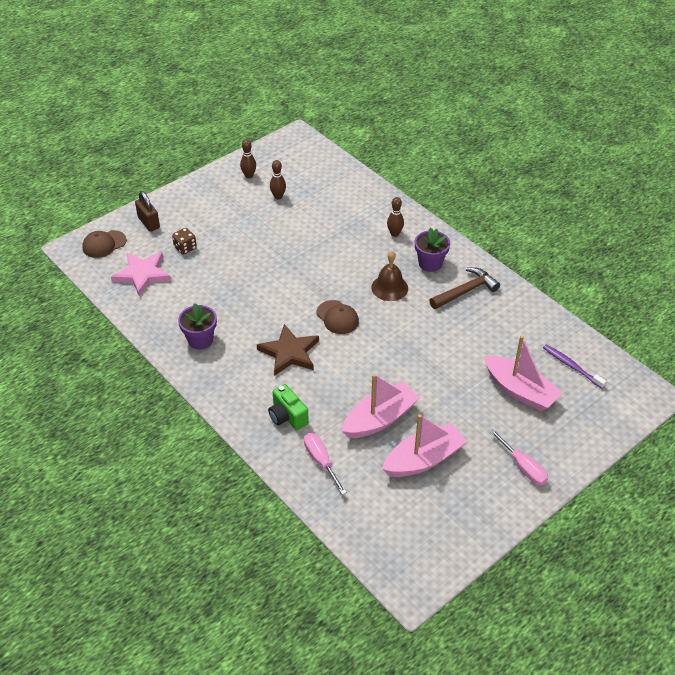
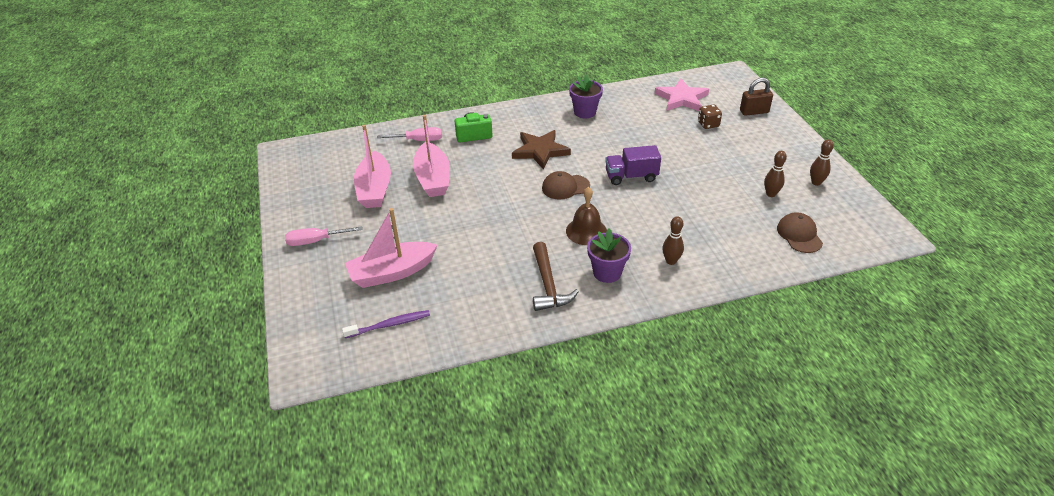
camera: 115 degrees right, 5 degrees down
brown cap [82,230,127,258] -> brown cap moved to [777,212,823,253]
none -> purple truck [605,145,661,185]

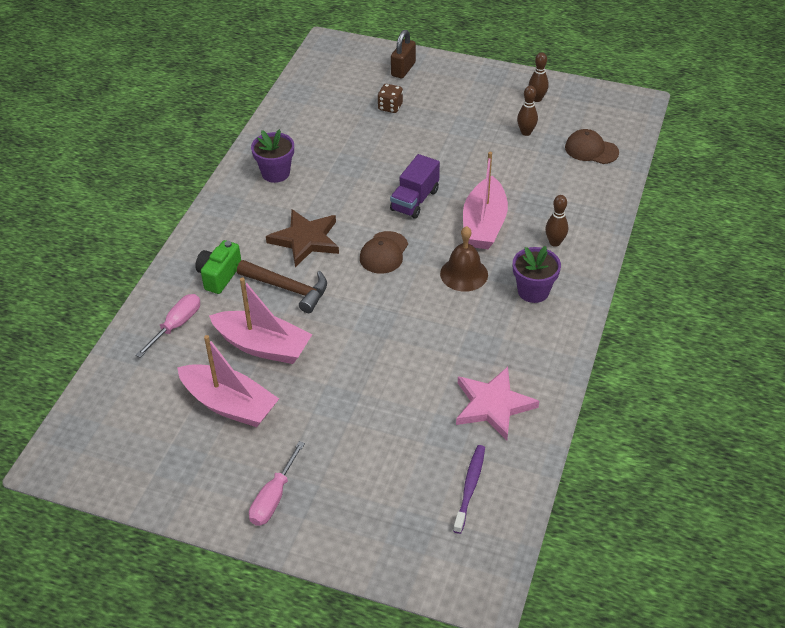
camera: 55 degrees left, 5 degrees up
pink boat [345,208,438,288] -> pink boat moved to [463,152,508,249]
brown hammer [533,242,579,311] -> brown hammer moved to [237,260,327,313]
pink star [655,79,709,111] -> pink star moved to [456,367,539,440]

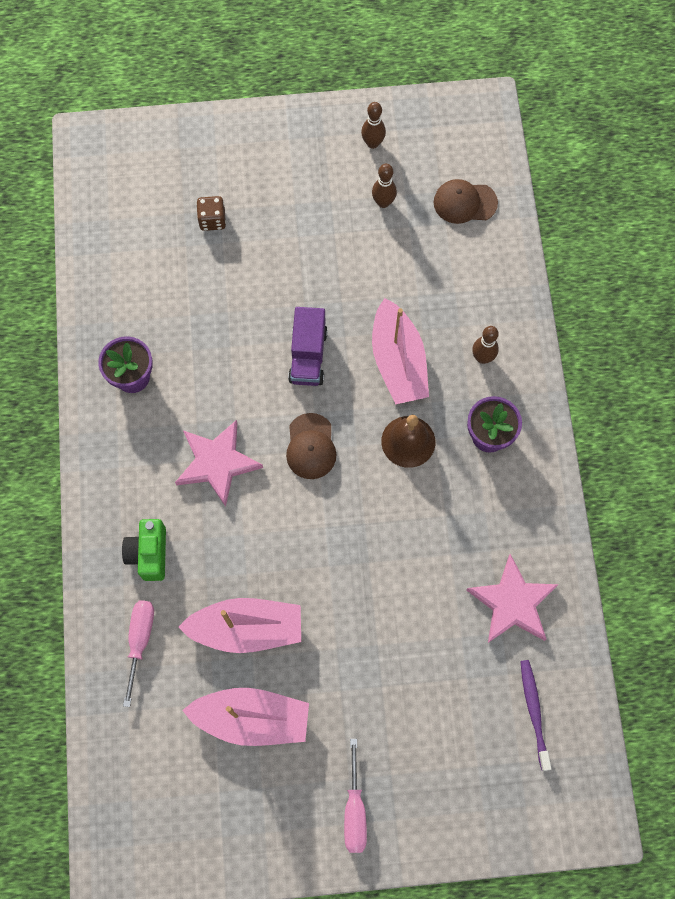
camera: 25 degrees left, 25 degrees up
brown hammer [237,260,327,313] -> none
brown star [266,209,339,267] -> pink star [175,420,263,507]
brown padlock [391,30,416,78] -> none

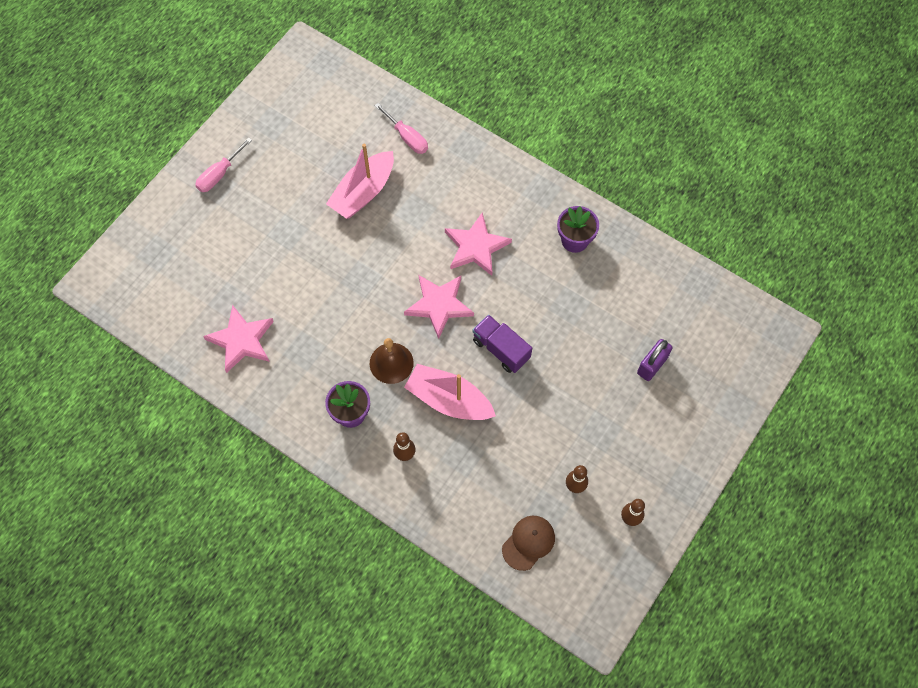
camera: 130 degrees right, 5 degrees down
green camera [122,519,166,581] -> none
pink boat [182,688,309,746] -> none
brown dice [196,196,226,231] -> purple padlock [637,339,672,381]
brown cap [286,413,336,479] -> pink star [404,275,474,339]
pink screwdriver [344,739,367,853] -> pink screwdriver turned 90 degrees counterclockwise [195,138,252,192]
purple toothbrush [520,660,551,771] -> none

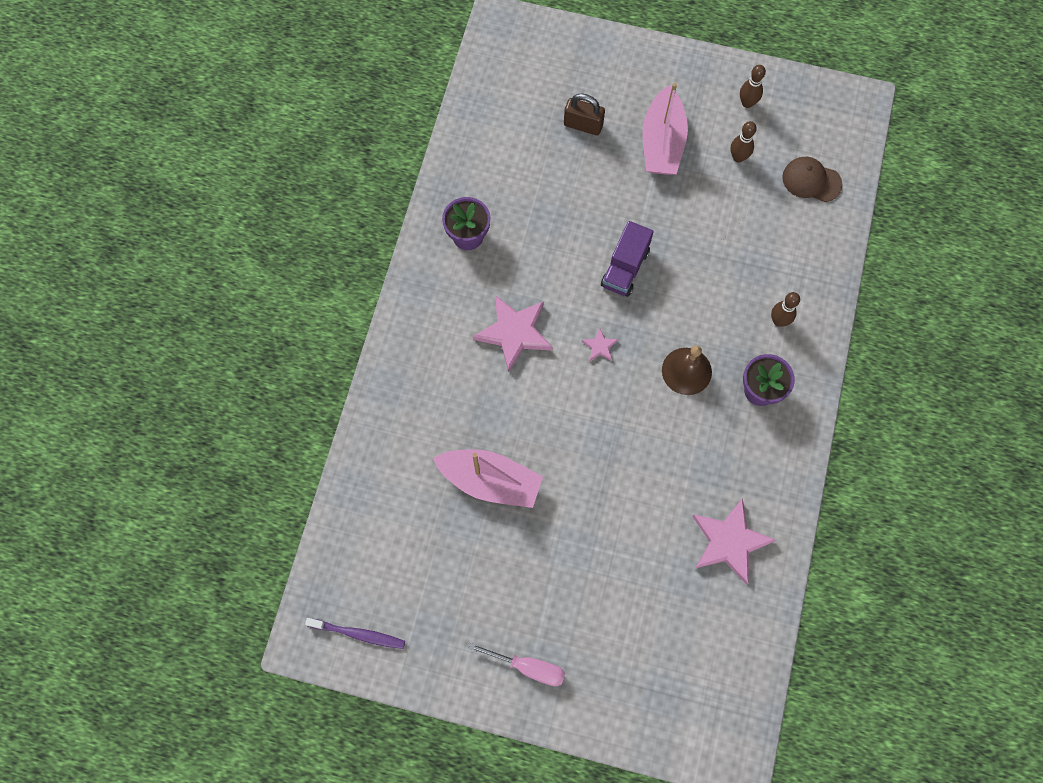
camera: 110 degrees left, 5 degrees up
pink screwdriver [374,103,428,154] -> none
pink star [404,275,474,339] -> pink star [582,327,618,362], size x0.46
pink boat [404,364,496,420] -> pink boat moved to [643,83,688,175]
purple padlock [637,339,672,381] -> brown padlock [564,94,605,135]
none -> purple toothbrush [305,618,405,649]

